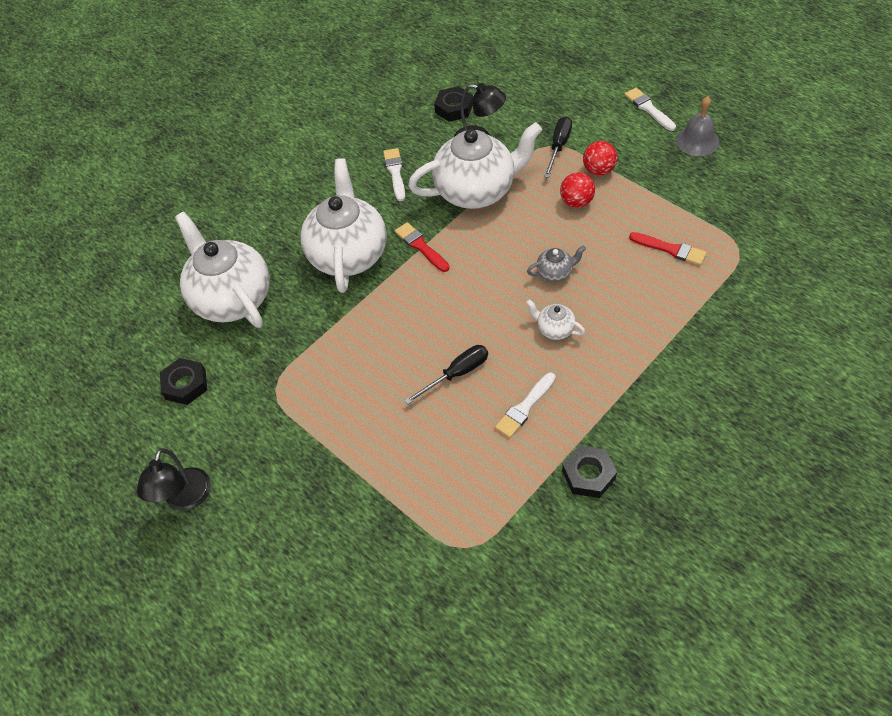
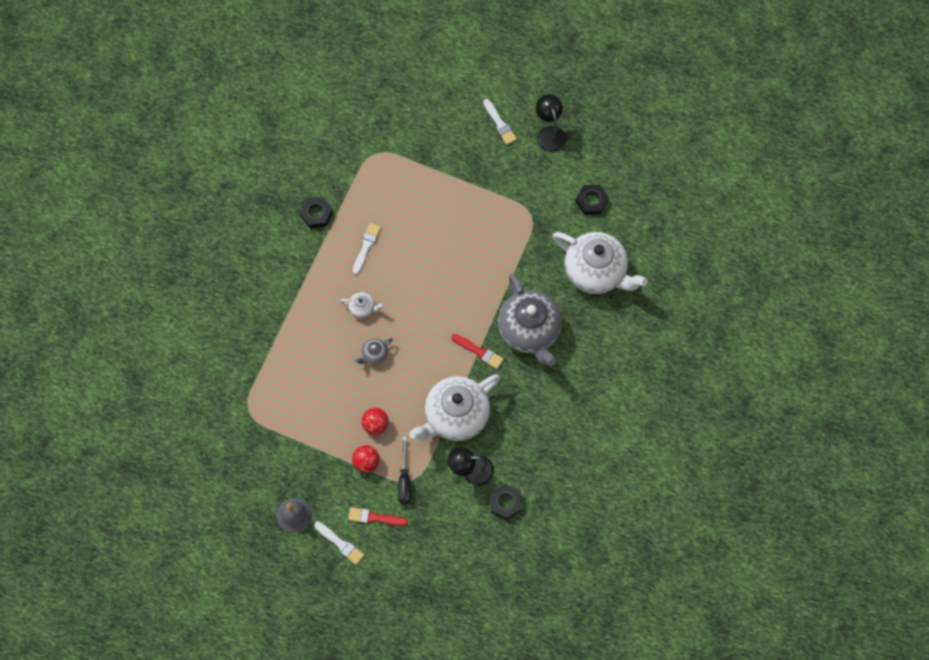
camera: 155 degrees right, 15 degrees up
white teapot [300,158,387,293] -> grey teapot [498,274,562,366]
white brush [383,148,405,201] -> white brush moved to [483,99,517,145]
black screwdriver [404,345,488,404] -> none
red brush [629,232,707,265] -> red brush moved to [348,507,408,526]

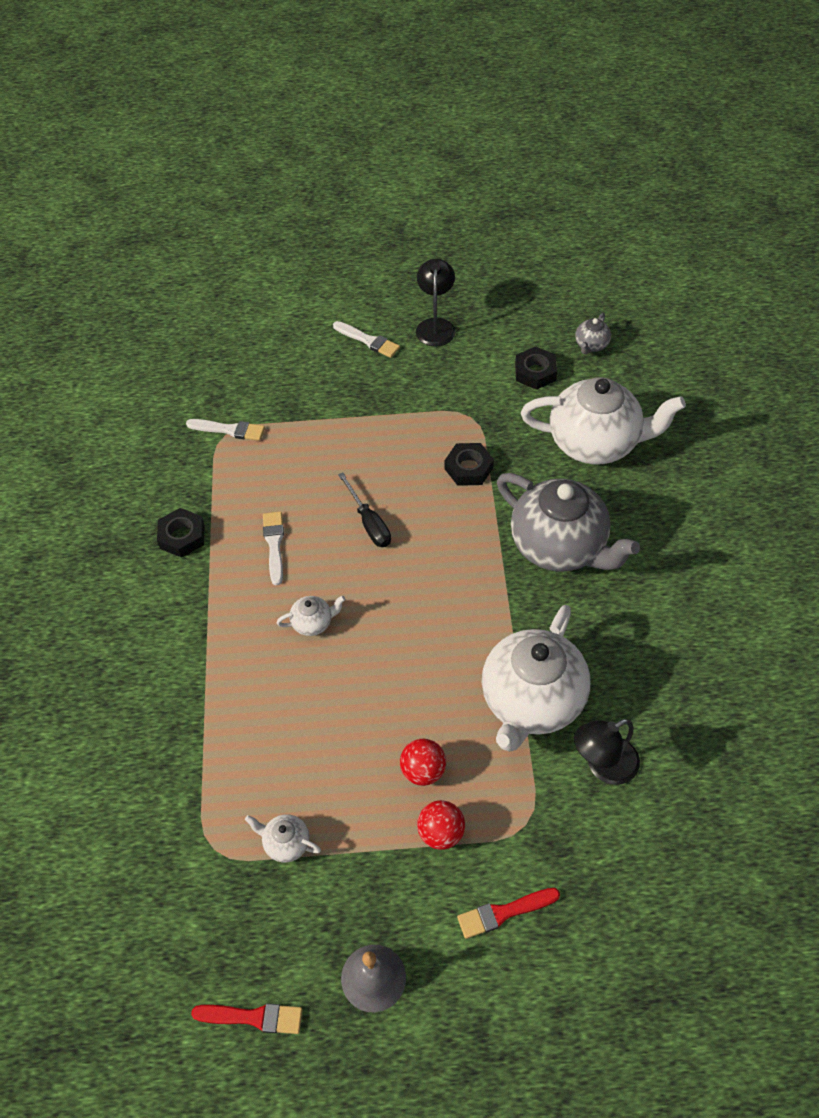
camera: 25 degrees left, 15 degrees down
white brush [314,521,364,565] -> white brush moved to [186,419,265,441]
grey teapot [355,338,393,365] -> grey teapot moved to [575,313,611,354]
black screwdriver [398,436,411,505] -> black screwdriver moved to [338,473,391,547]
red brush [451,334,504,369] -> red brush moved to [191,1003,302,1034]
black nut [490,484,522,520] -> black nut moved to [445,443,494,486]
black lamp [536,94,566,152] -> black lamp turned 45 degrees clockwise [416,258,456,347]
none -> white teapot [245,814,321,863]

